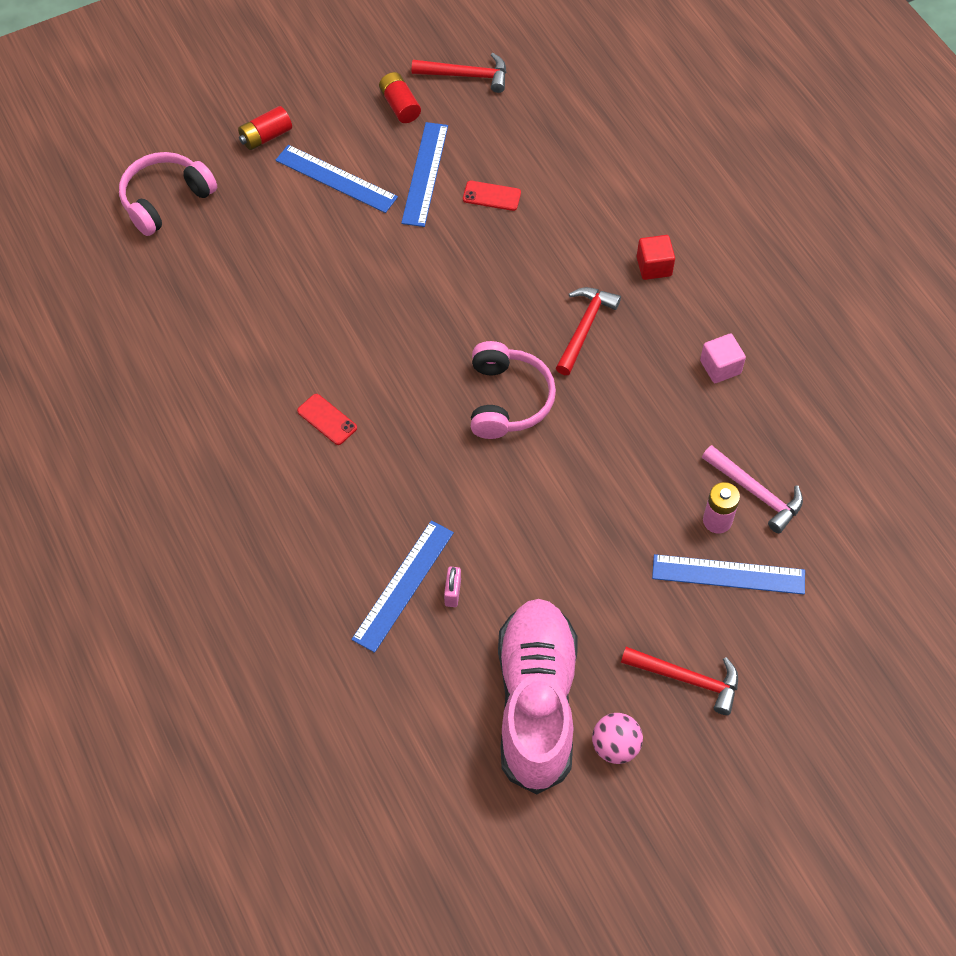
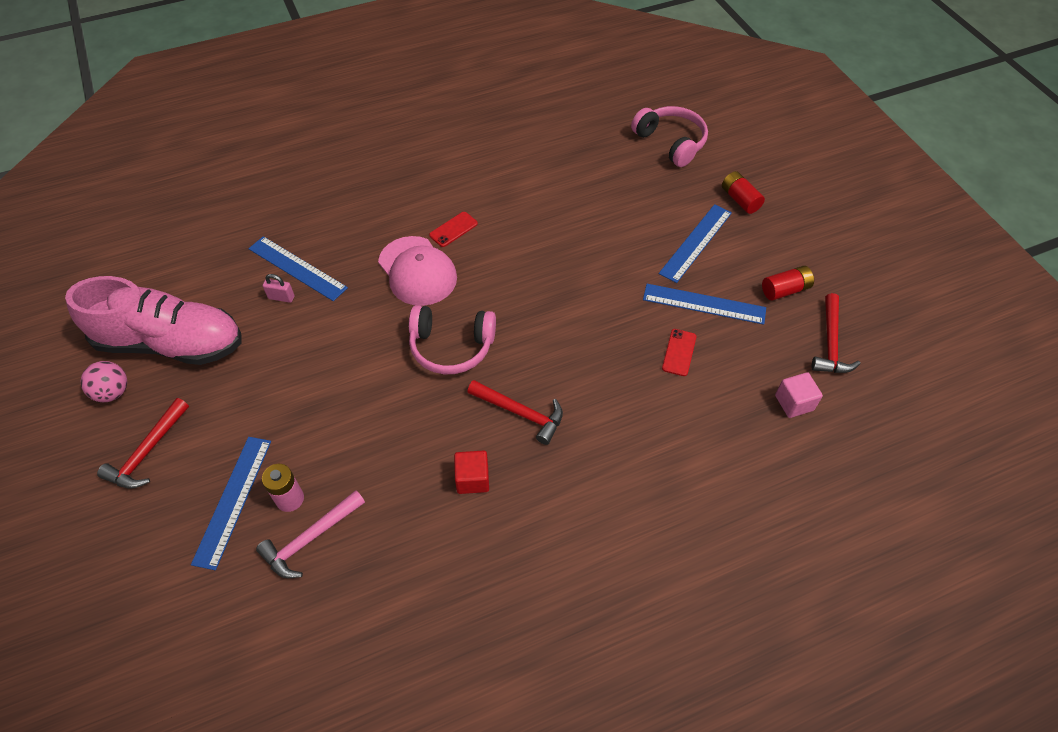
camera: 95 degrees right, 5 degrees down
red cube [637,235,675,280] -> red cube moved to [454,450,489,494]
pink cube [700,334,746,383] -> pink cube moved to [775,372,823,418]
none -> pink cap [378,236,457,306]

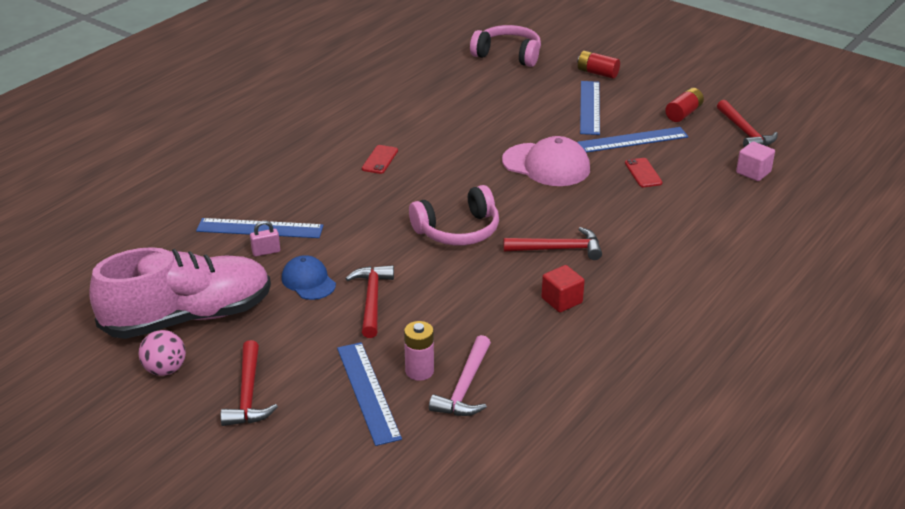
camera: 30 degrees left, 20 degrees down
pink cap [378,236,457,306] -> pink cap moved to [502,136,590,186]
none -> blue cap [282,255,336,300]
none -> red hammer [345,265,394,338]

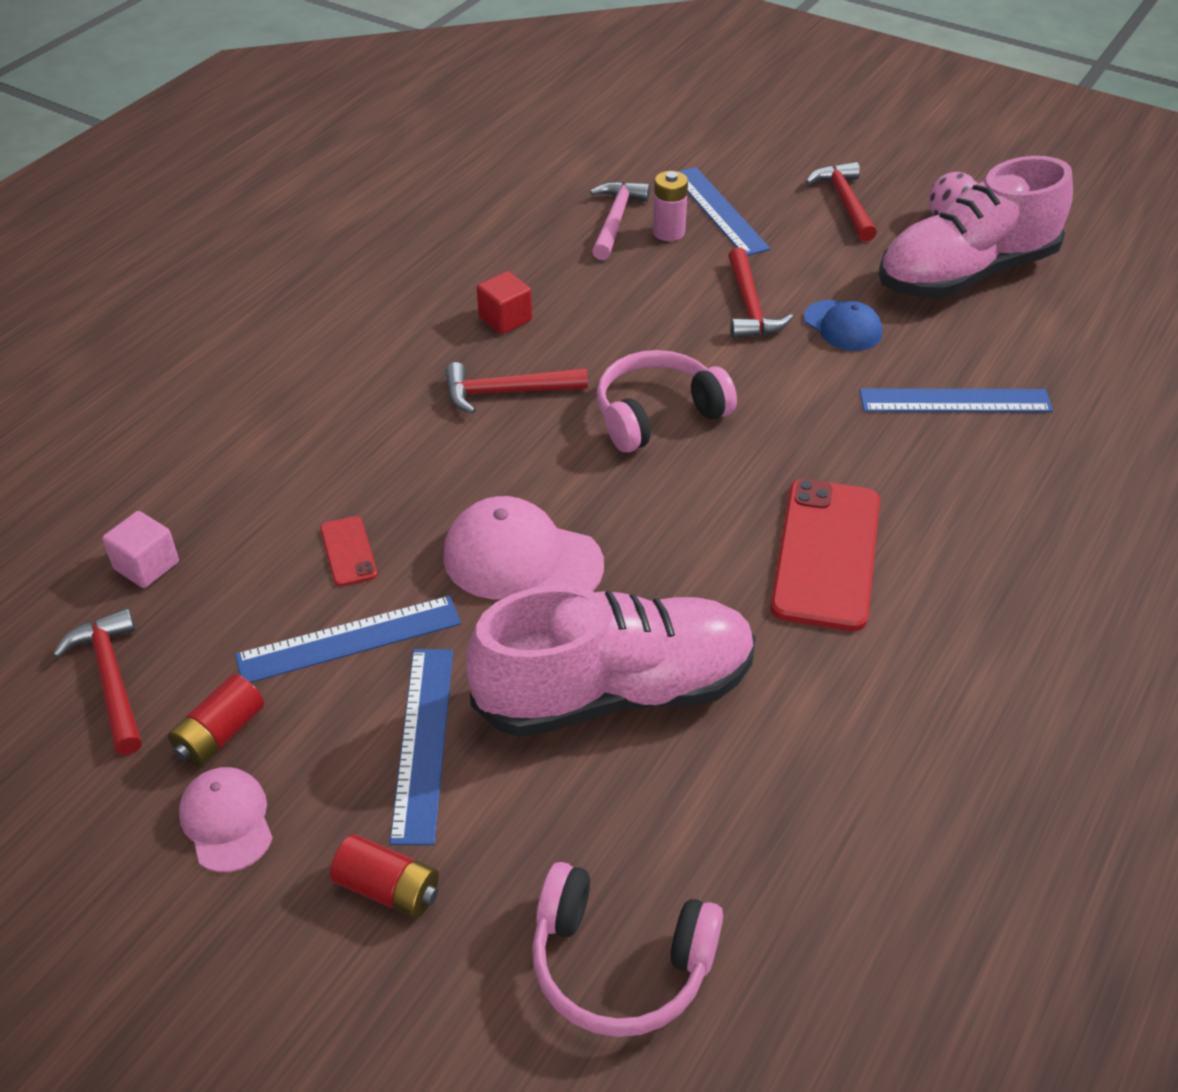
camera: 175 degrees right, 10 degrees up
pink padlock [250,221,280,257] -> none
red phone [362,145,398,174] -> red phone [770,479,880,631], size x2.17
none -> pink cap [179,767,273,872]
none -> pink shoe [467,585,756,737]

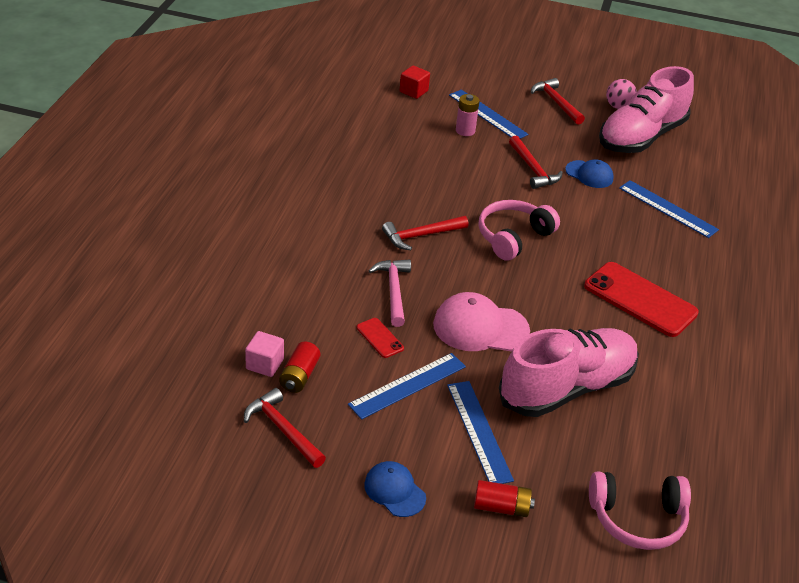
camera: 20 degrees left, 5 degrees down
red battery [168,674,264,767] -> red battery moved to [279,341,320,393]
pink cap [179,767,273,872] -> blue cap [364,461,426,517]
red cube [477,271,532,334] -> red cube moved to [400,65,430,99]
pink hammer [590,181,650,260] -> pink hammer moved to [369,259,411,327]
red phone [770,479,880,631] -> red phone turned 45 degrees counterclockwise [584,262,699,337]
blue ruler [859,388,1053,412] -> blue ruler turned 60 degrees clockwise [619,180,719,238]

